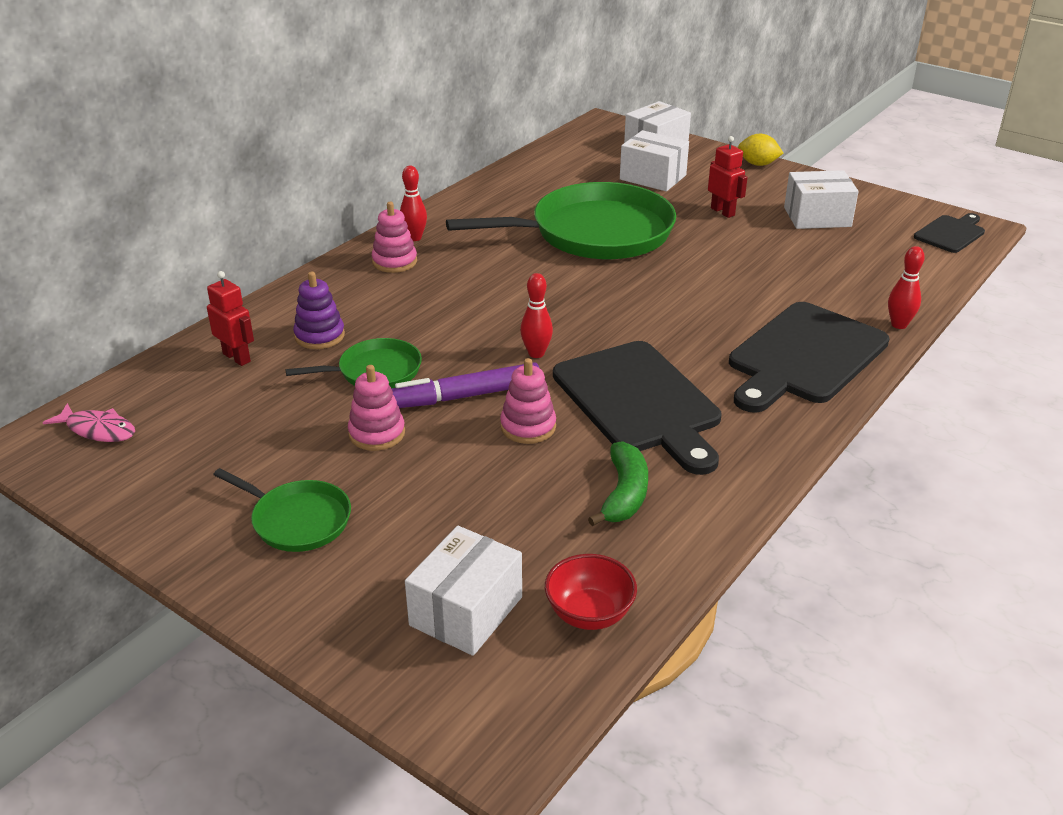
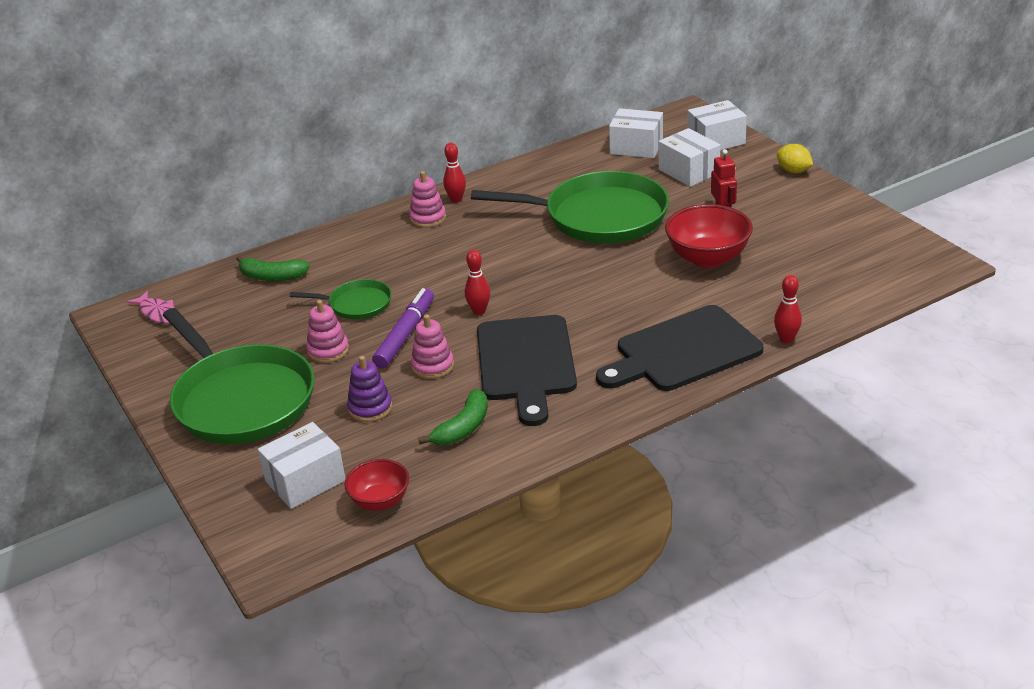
camera: 25 degrees right, 0 degrees up
red robot [207,271,254,366] -> green banana [236,256,310,281]
green pan [213,468,351,552] -> green pan [163,308,315,444], size x2.08
purple stacking toy [293,272,345,349] -> purple stacking toy moved to [347,356,392,422]
purple marker [392,362,539,408] -> purple marker turned 105 degrees clockwise [372,288,434,368]
white box [784,170,859,229] -> white box moved to [609,108,663,158]
black cutting board [914,213,985,253] -> none
none -> red bowl [665,204,753,268]

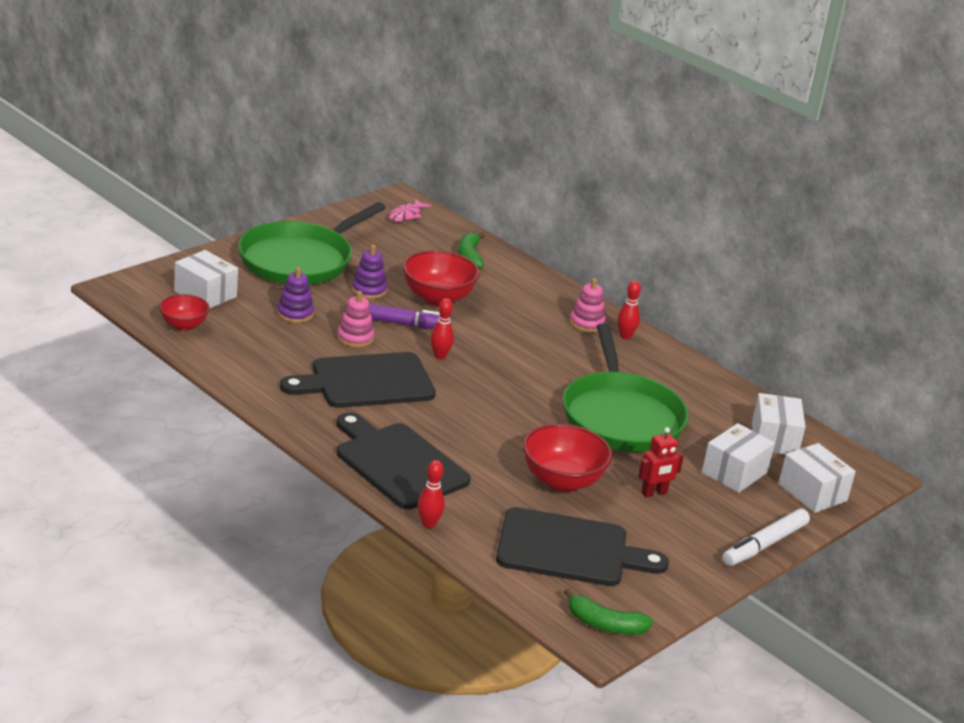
camera: 70 degrees right, 5 degrees down
green pan [290,279,392,320] -> red bowl [402,250,480,306]
pink stacking toy [306,300,349,363] -> purple stacking toy [352,245,387,299]
green banana [418,389,488,445] -> green banana moved to [564,588,653,635]
yellow lemon [777,144,813,173] -> white marker [722,509,810,566]
none -> black cutting board [496,507,669,586]

